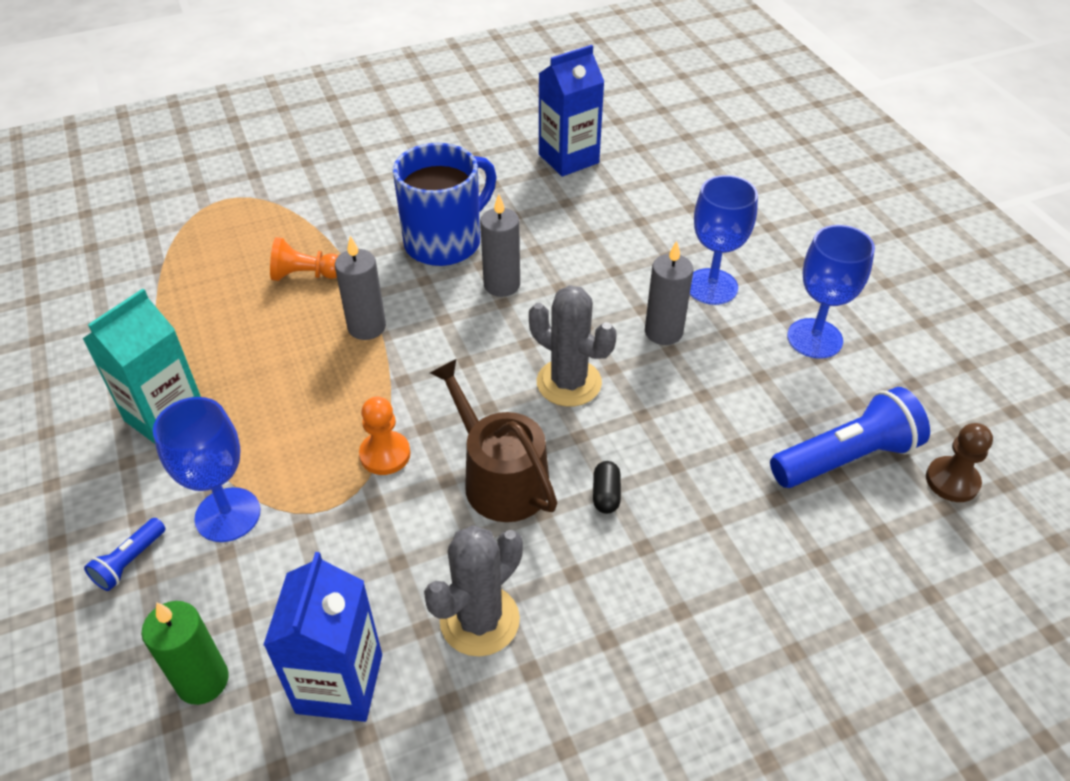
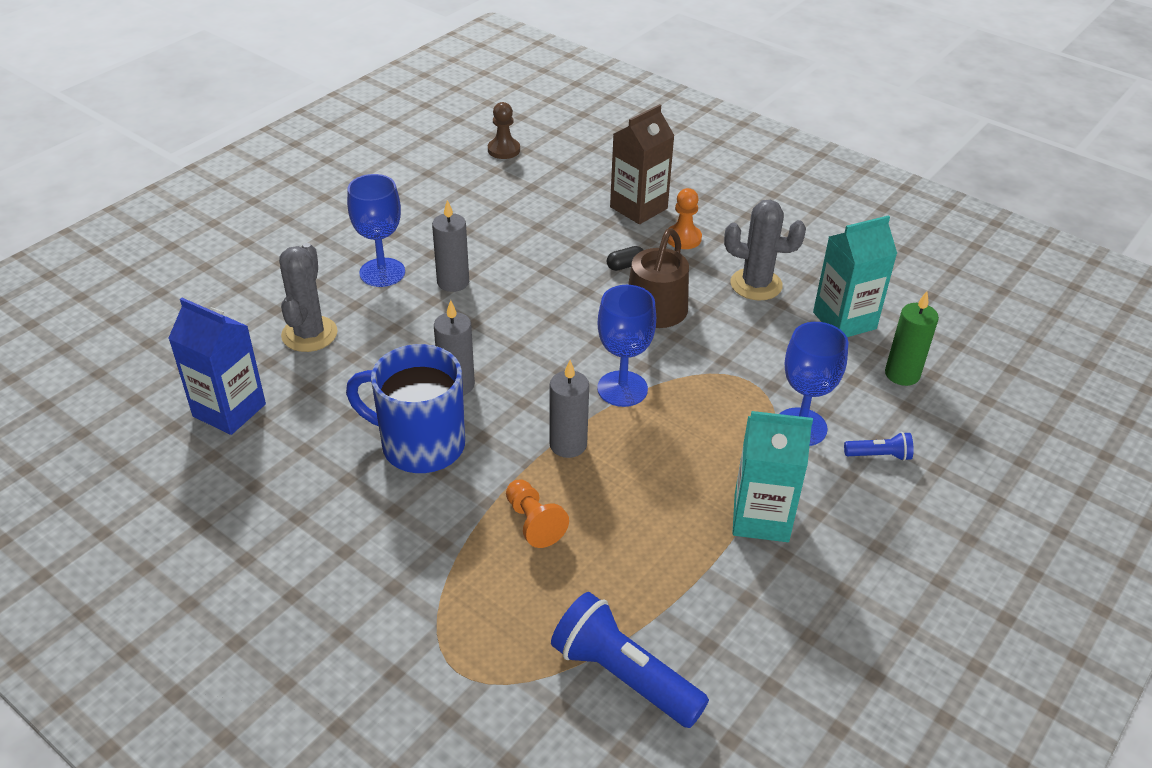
camera: 120 degrees left, 5 degrees down
blue carton [263,552,382,722] -> turquoise carton [813,215,897,337]
orange pawn [359,397,410,475] -> orange pawn moved to [668,188,702,249]
grey cactus [529,285,616,407] -> grey cactus moved to [279,243,338,352]
blue flashlight [770,387,930,488] -> blue flashlight moved to [551,592,709,728]
blue goblet [787,225,875,359] -> blue goblet moved to [597,285,656,407]
none -> brown carton [610,104,675,224]

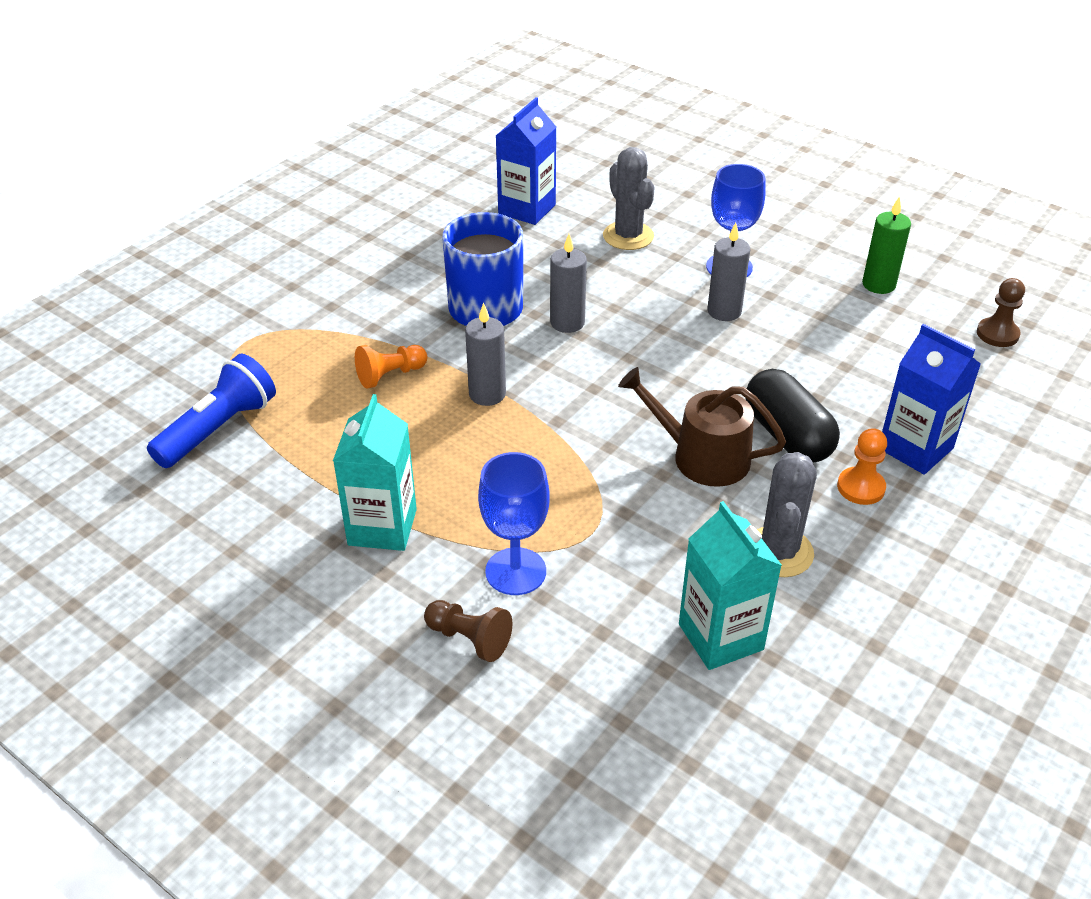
camera: 90 degrees right, 0 degrees up
grey cactus [279,243,338,352] -> grey cactus turned 60 degrees clockwise [603,147,655,250]
blue goblet [597,285,656,407] -> none
black capsule [607,246,643,271] -> black capsule [746,369,840,462], size x2.37
brown carton [610,104,675,224] -> blue carton [882,324,981,475]
blue flashlight [844,432,913,461] -> brown pawn [424,600,513,662]
green candle [885,291,939,386] -> green candle moved to [862,196,911,294]

